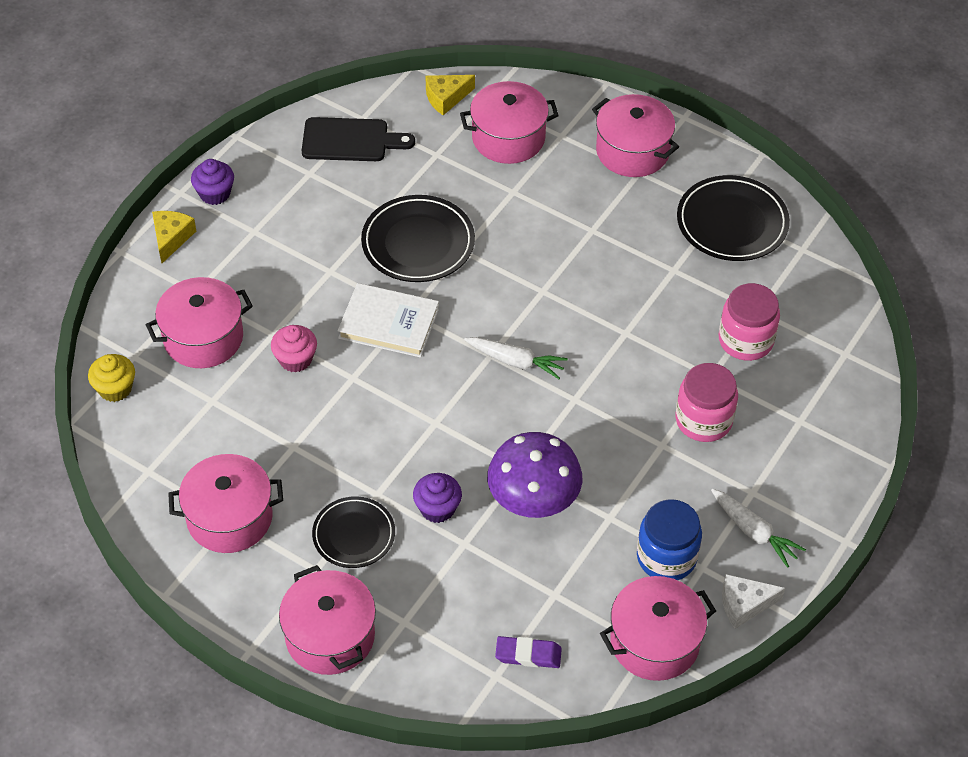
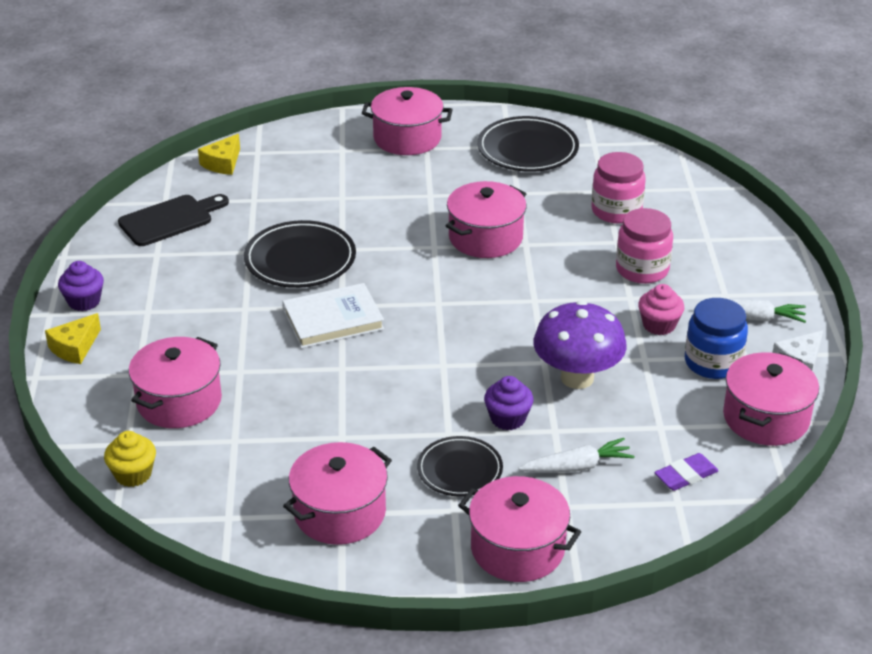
camera: 35 degrees left, 15 degrees down
yellow cheese [152,211,196,263] -> yellow cheese turned 120 degrees counterclockwise [45,313,101,364]
pink cupcake [271,325,317,372] -> pink cupcake moved to [638,284,684,335]
pink pot [460,81,559,164] -> pink pot moved to [446,181,527,258]
white carrot [464,337,568,379] -> white carrot moved to [519,438,635,473]

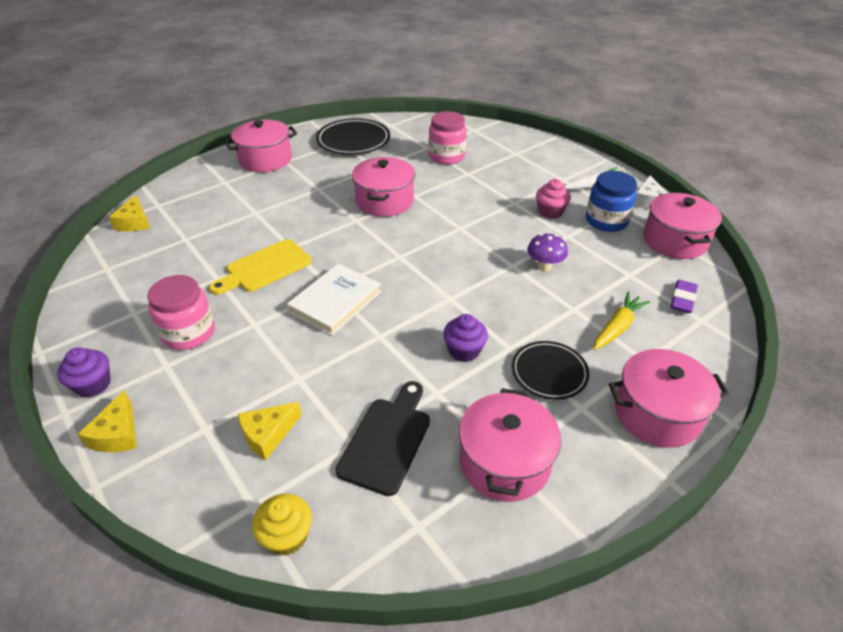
camera: 35 degrees left, 5 degrees up
black cutting board [118,194,229,246] -> black cutting board moved to [336,381,430,496]
pink pot [129,337,222,428] -> yellow cheese [238,402,302,460]
black plate [244,220,356,288] -> yellow cutting board [209,239,312,295]
purple cupcake [484,376,533,430] -> purple cupcake moved to [443,314,488,362]
white carrot [519,438,635,473] -> yellow carrot [593,292,650,350]
purple mushroom [533,301,627,389] -> purple mushroom [527,233,568,271], size x0.54
pink jar [616,208,673,284] -> pink jar moved to [147,275,215,350]

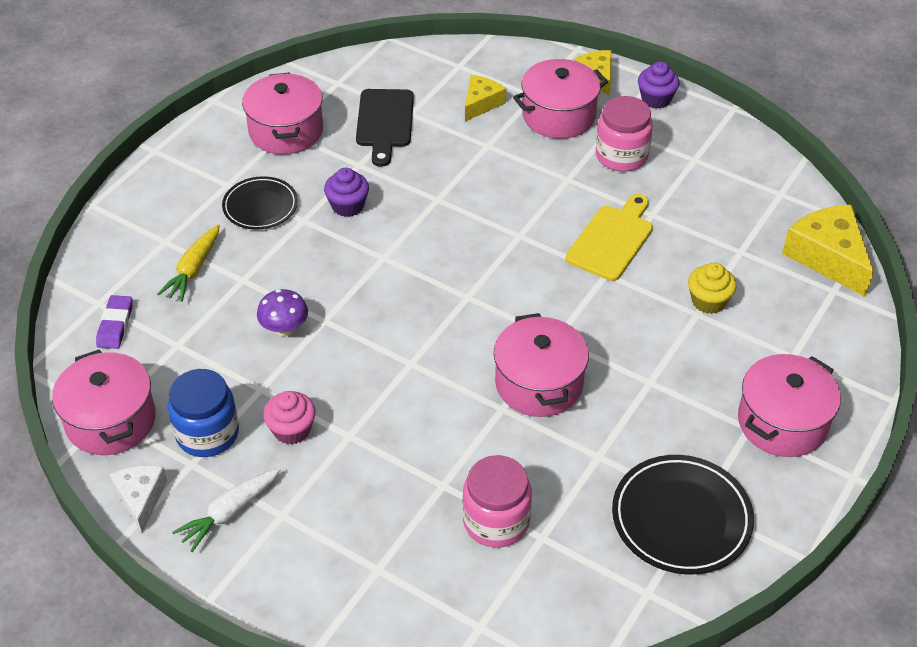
camera: 160 degrees right, 5 degrees up
yellow cheese [109,195,150,231] -> yellow cheese [782,205,874,297], size x1.68
yellow cupcake [252,493,312,556] -> yellow cupcake moved to [688,263,736,314]
white book [287,263,381,335] -> none
pink pot [609,349,729,448] -> pink pot moved to [513,59,608,139]

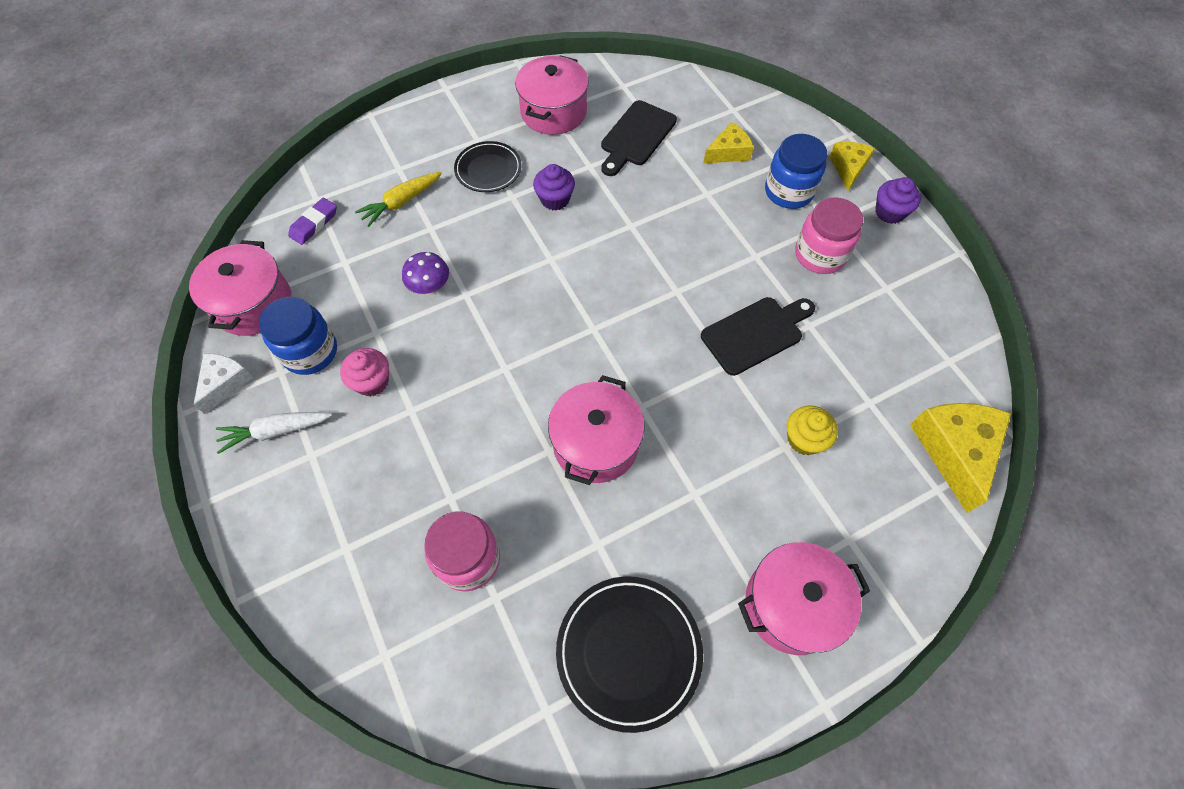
camera: 30 degrees right, 15 degrees up
pink pot [513,59,608,139] -> blue jar [765,134,827,209]
yellow cutting board [566,194,653,281] -> black cutting board [701,297,815,376]

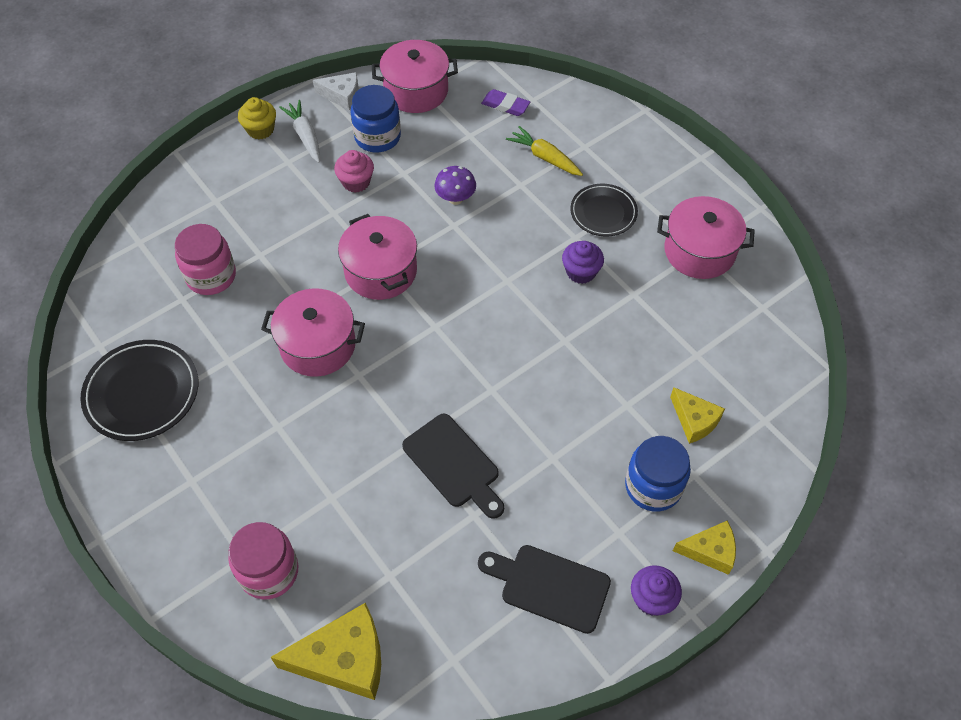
camera: 80 degrees right, 5 degrees down
black cutting board [601,100,677,176] -> black cutting board moved to [478,545,611,634]
pink pot [738,542,870,655] -> pink pot moved to [338,214,417,300]
yellow cupcake [787,405,838,455] -> yellow cupcake moved to [238,97,276,139]
pink jar [795,197,863,274] -> pink jar moved to [228,522,299,599]

